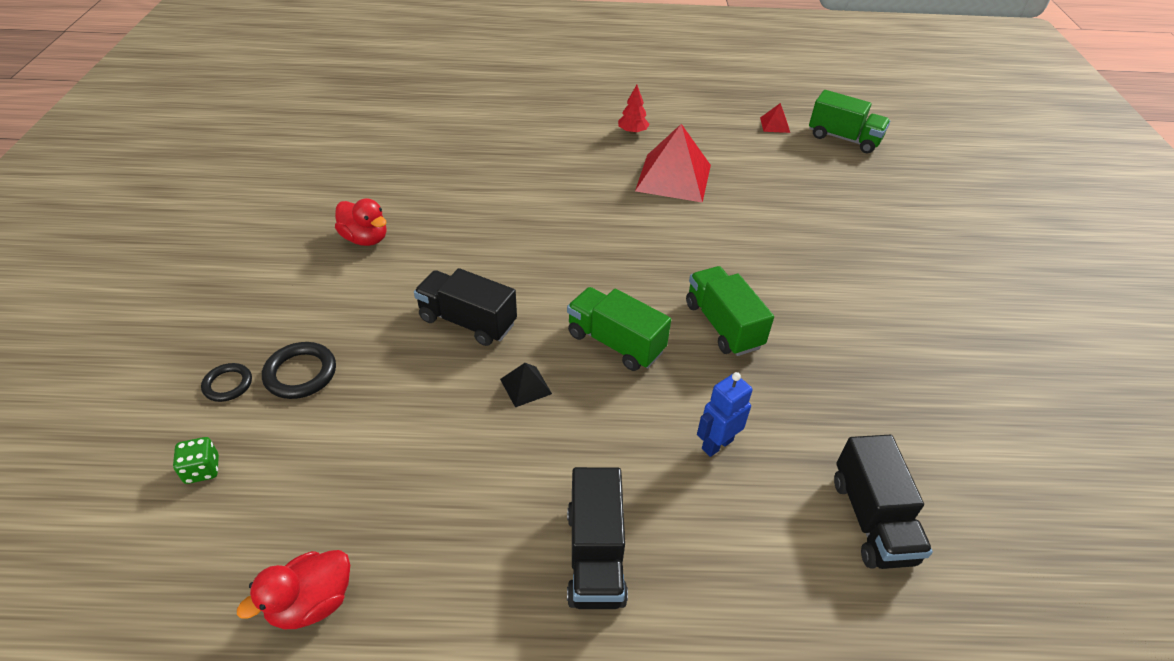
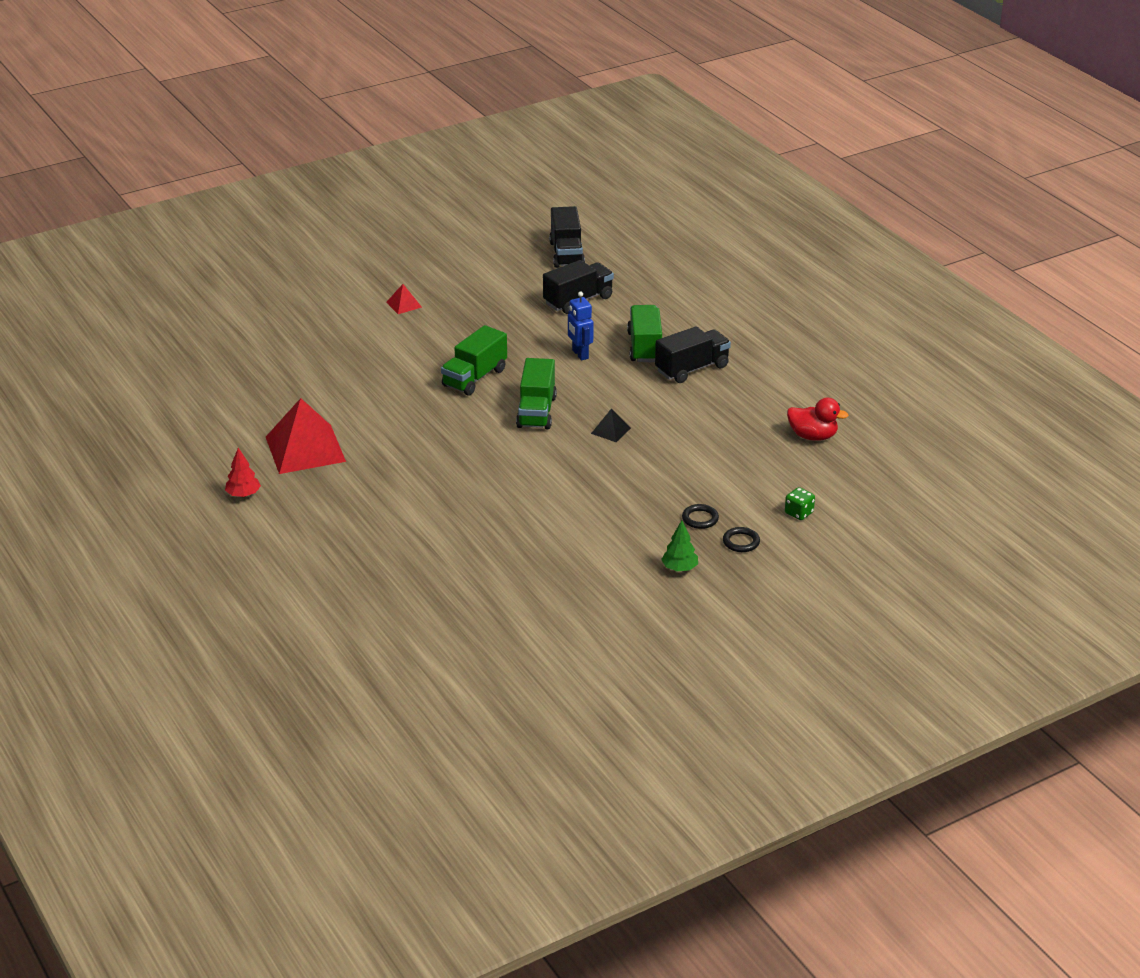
camera: 120 degrees left, 10 degrees down
black ring [262,342,336,399] -> black ring [682,504,719,529], size x0.66
red duck [335,198,387,246] -> none
black truck [414,268,517,346] -> black truck moved to [549,206,585,268]
blue robot [697,372,753,457] -> blue robot turned 45 degrees clockwise [568,291,594,360]
red pyramid [760,103,790,133] -> red pyramid moved to [386,284,422,314]
green truck [809,90,890,154] -> green truck moved to [627,305,662,362]
none -> green tree [661,520,698,571]

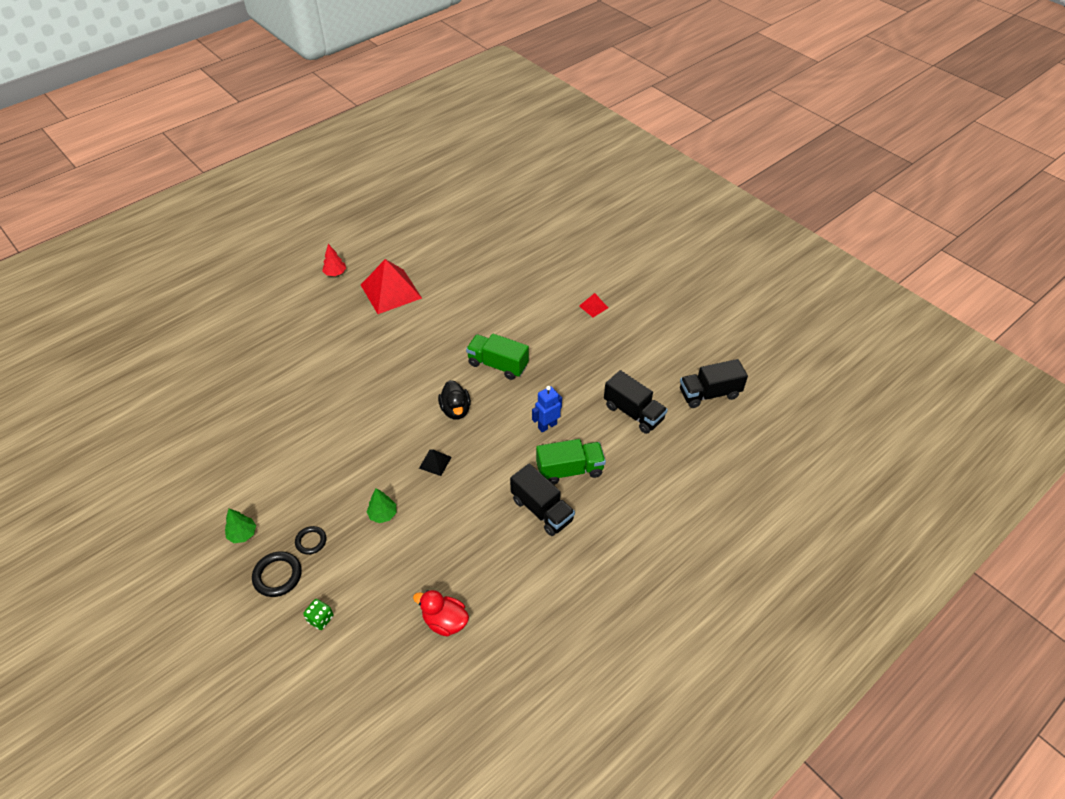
camera: 80 degrees right, 15 degrees up
green truck [516,358,557,429] -> black duck [438,380,471,420]
black ring [723,527,760,552] -> black ring [252,551,302,597], size x1.52
red duck [787,397,849,441] -> red duck turned 105 degrees clockwise [413,590,469,637]
none -> green tree [366,488,397,523]

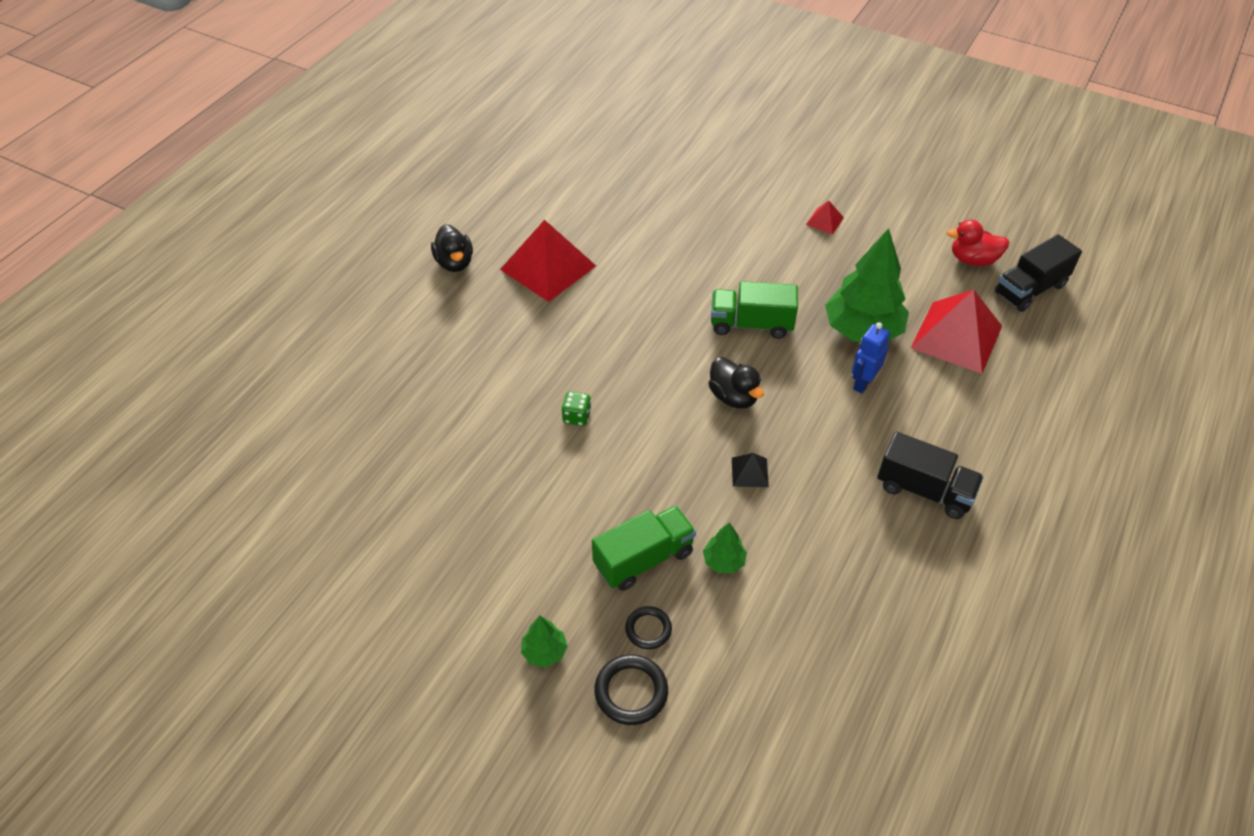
camera: 20 degrees left, 0 degrees up
green dice [303,599,334,630] -> green dice moved to [562,391,591,426]
red tree [322,244,346,276] -> black duck [431,224,473,272]
red duck [413,590,469,637] -> red duck moved to [947,219,1009,266]
green truck [536,439,606,485] -> green truck moved to [592,506,696,591]
black truck [604,370,668,434] -> red pyramid [911,289,1002,374]
none -> green tree [825,228,909,342]

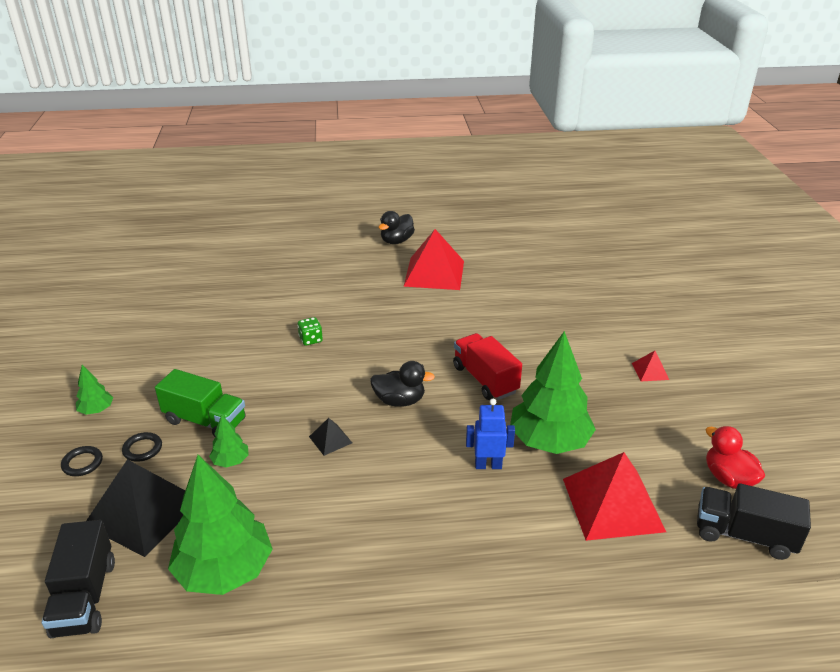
camera: 55 degrees right, 15 degrees down
black ring [594,654,668,725] -> black ring [61,446,103,476], size x0.66
black duck [708,357,764,408] -> black duck turned 105 degrees counterclockwise [370,361,435,407]
green truck [711,281,798,339] -> red truck [453,333,522,400]
black truck [877,432,984,519] -> black truck moved to [42,520,115,638]
none -> black pyramid [86,459,185,557]
none -> green tree [168,455,273,595]

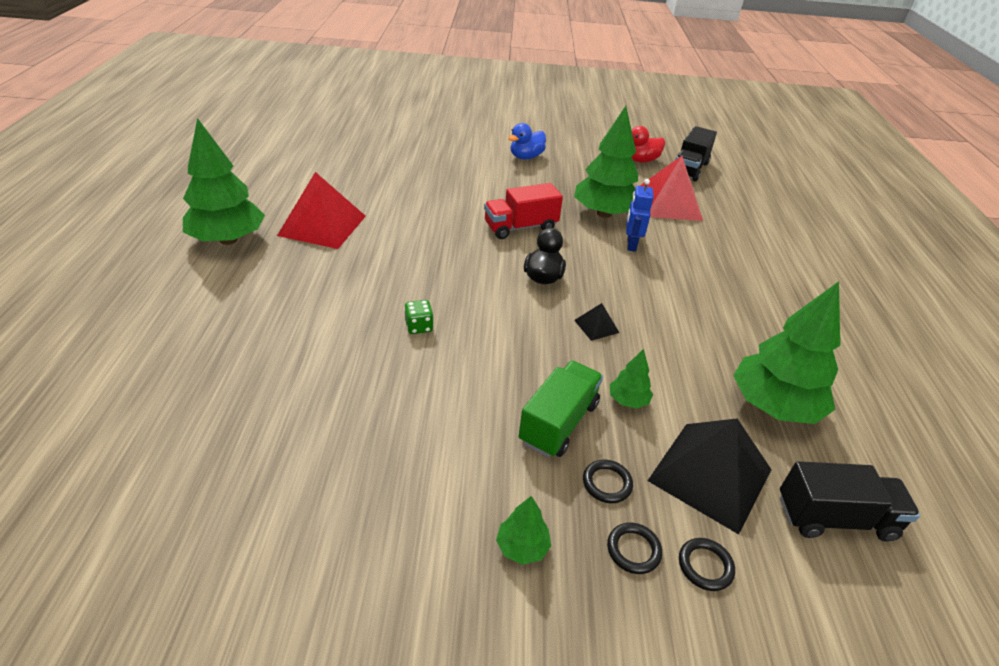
camera: 85 degrees left, 5 degrees up
black duck [379,211,415,244] -> green tree [183,118,265,245]
red pyramid [632,351,669,381] -> blue duck [508,123,546,159]
none -> black ring [679,538,735,591]

